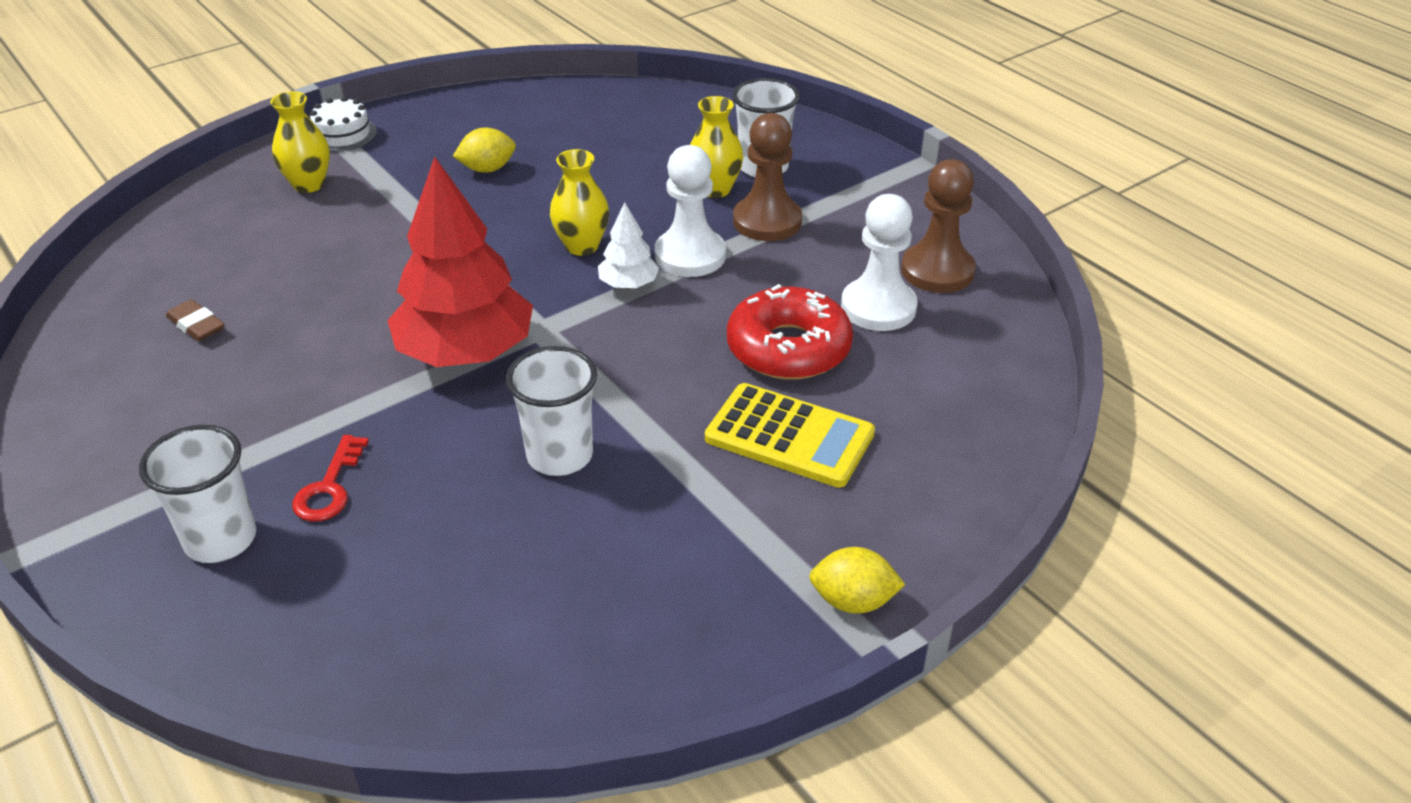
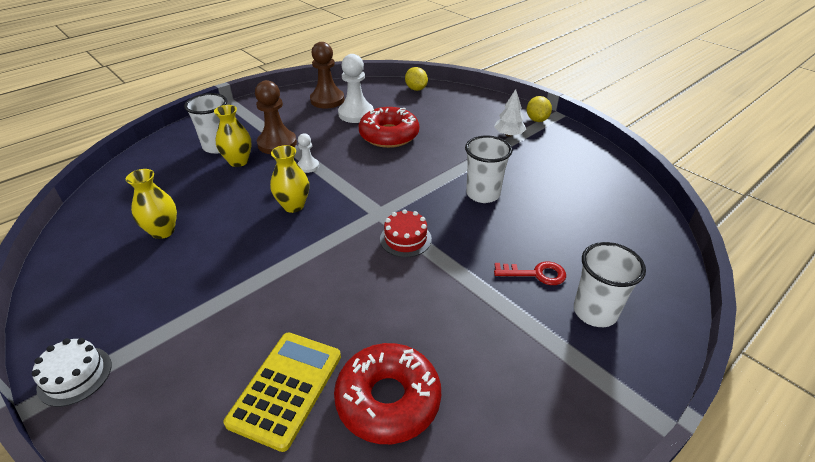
camera: 95 degrees left, 0 degrees up
brown eraser [166,299,225,341] -> red donut [334,343,441,444]
yellow vase [270,91,330,193] -> yellow vase moved to [126,169,177,239]
red tree [387,156,533,367] -> red cake [380,209,432,257]
yellow lemon [453,128,516,173] -> yellow lemon moved to [405,67,428,91]
white tree [598,203,659,289] -> white tree moved to [494,89,526,137]
white pawn [655,145,726,277] -> white pawn [297,133,319,173], size x0.53
yellow calculator [705,383,875,488] -> yellow calculator moved to [224,333,341,452]

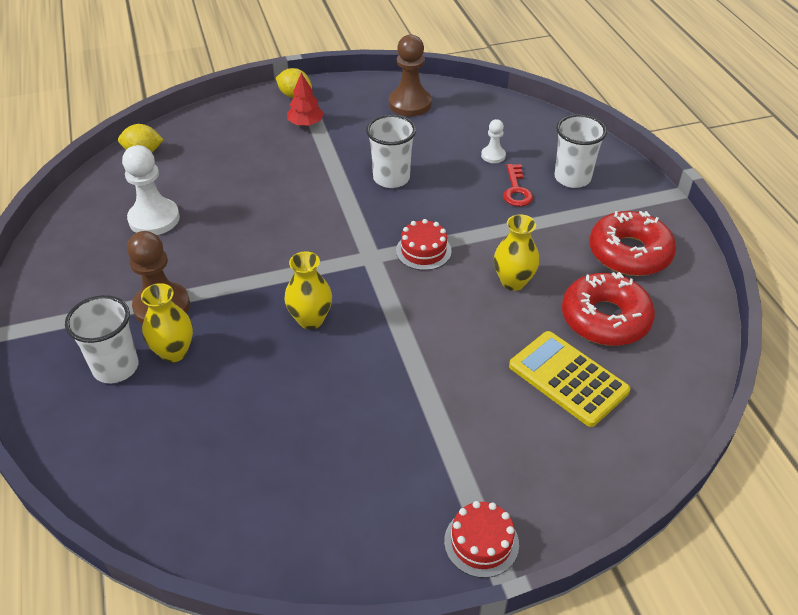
camera: 65 degrees left, 5 degrees up
white cake [32,338,112,407] -> red cake [444,501,519,578]
yellow vase [126,169,177,239] -> yellow vase moved to [494,214,540,291]
white pawn [297,133,319,173] -> white pawn moved to [481,119,506,163]
brown pawn [310,42,345,109] -> brown pawn moved to [389,34,432,116]
red donut [358,107,419,148] -> red donut moved to [589,211,676,276]
white tree [494,89,526,137] -> red tree [287,73,324,126]
red key [494,262,566,285] -> red key turned 150 degrees clockwise [503,164,533,207]

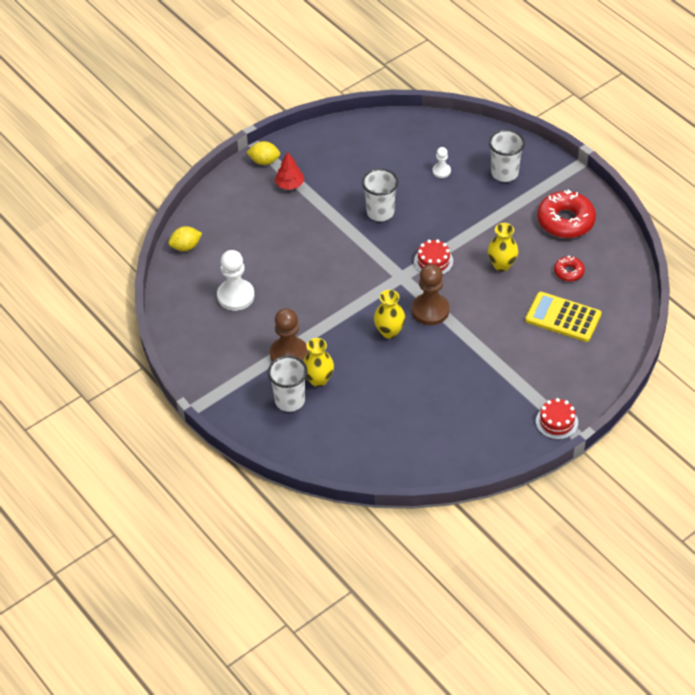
camera: 20 degrees left, 5 degrees up
brown pawn [389,34,432,116] -> brown pawn moved to [412,264,449,325]
red key [503,164,533,207] -> none
red donut [562,272,655,346] -> red donut [554,256,585,282], size x0.52

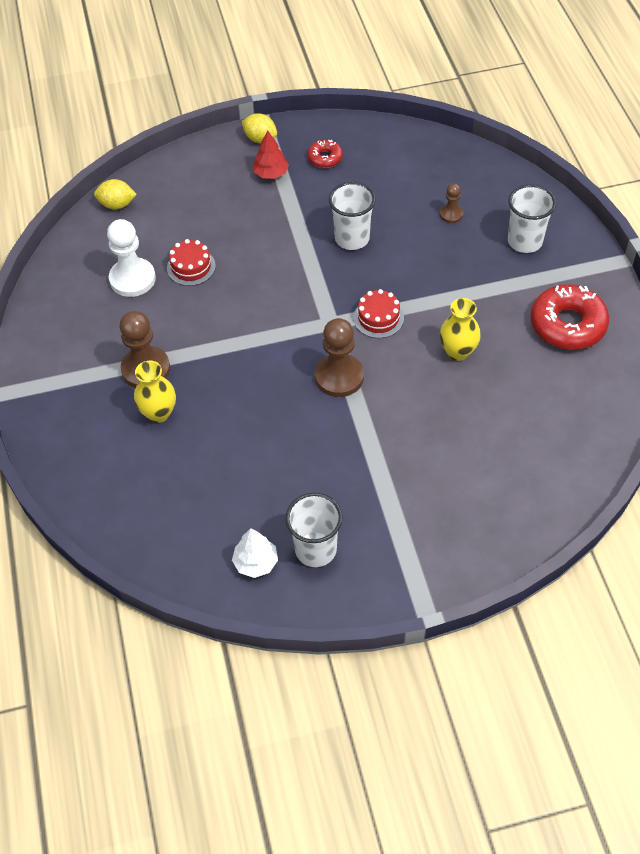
camera: 25 degrees right, 5 degrees up
white cup [268,356,308,412] -> white cup moved to [285,493,343,567]
yellow vase [374,290,405,339] -> none
white pawn [432,147,451,178] -> brown pawn [440,183,463,223]
yellow calculator [525,292,602,342] -> none
red cake [536,398,578,439] -> red cake moved to [167,239,216,286]
red donut [554,256,585,282] -> red donut moved to [308,140,343,168]
none -> white tree [232,528,278,578]

